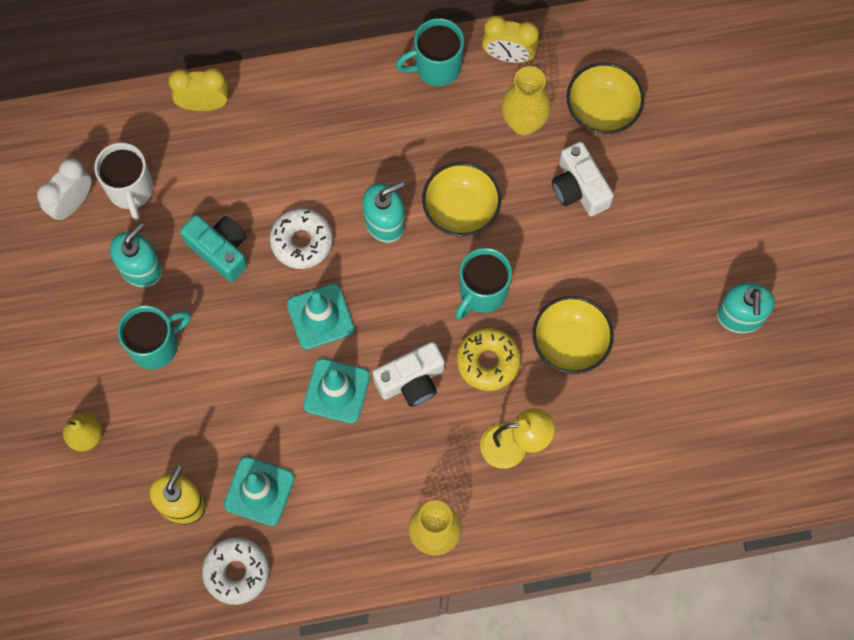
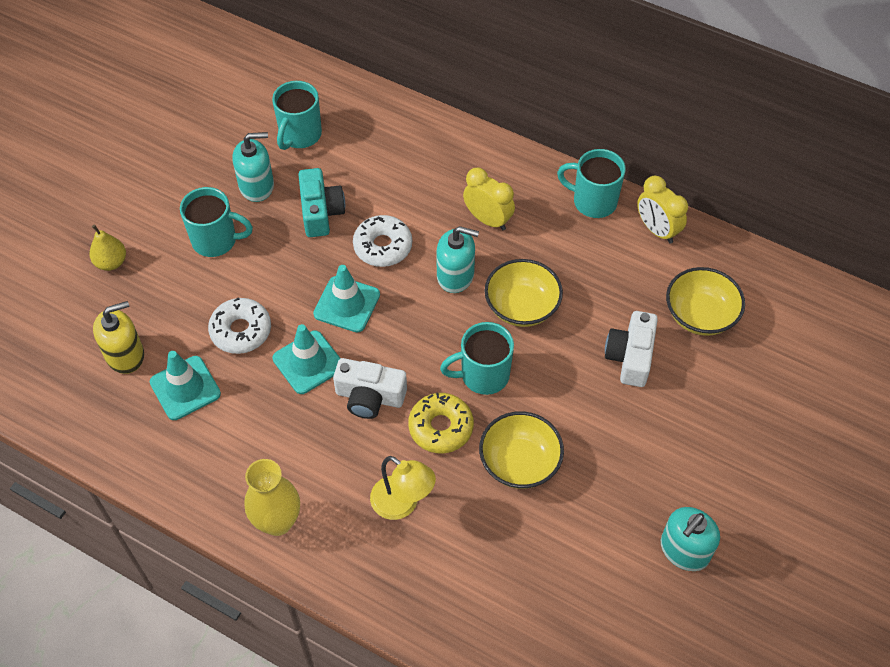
camera: 40 degrees right, 15 degrees down
white clock [37,159,92,221] -> none
white mug [94,143,153,220] -> turquoise mug [272,81,322,150]
yellow clock [168,68,228,111] -> yellow clock moved to [463,167,515,230]
white donut [202,537,269,605] -> white donut moved to [208,297,271,354]
yellow vase [501,66,551,135] -> none

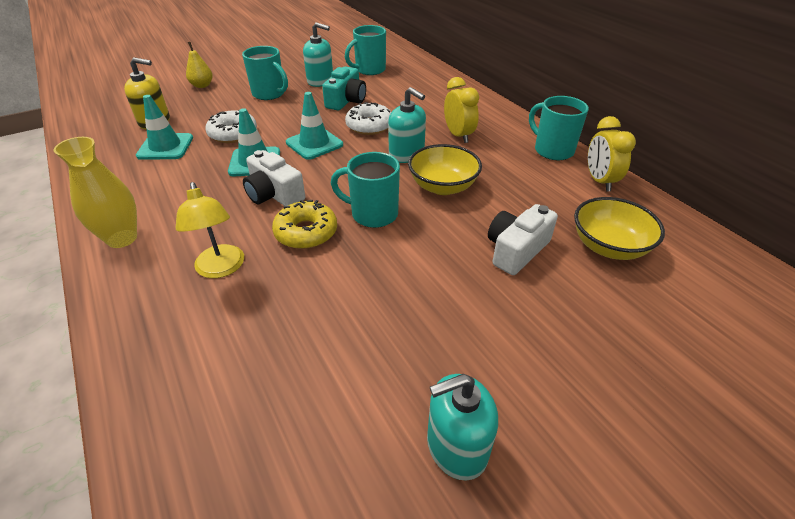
camera: 30 degrees right, 15 degrees down
yellow bowl [479,411,564,489] -> none

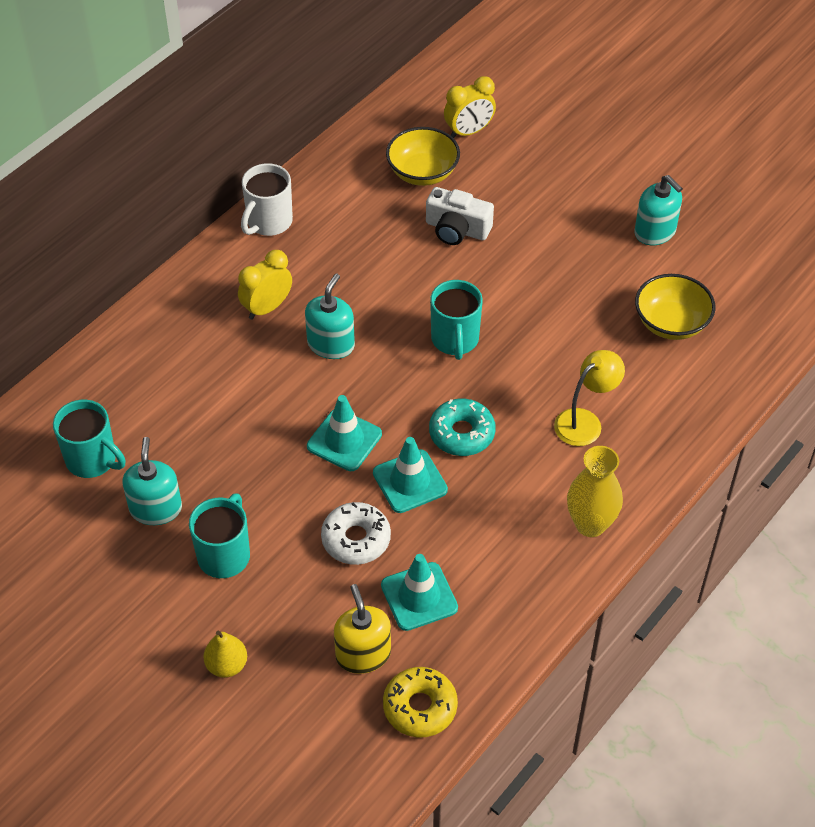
camera: 110 degrees left, 10 degrees up
white camera [243,150,305,206] -> turquoise donut [429,399,496,456]
yellow donut [272,200,337,249] -> yellow donut moved to [383,667,458,738]
turquoise camera [322,67,366,110] -> none
white donut [345,102,391,135] -> none
yellow bowl [408,144,482,195] -> yellow bowl moved to [635,274,715,340]
turquoise mug [529,96,589,160] -> white mug [241,163,293,236]
yellow clock [588,116,636,192] -> yellow clock moved to [444,76,496,138]

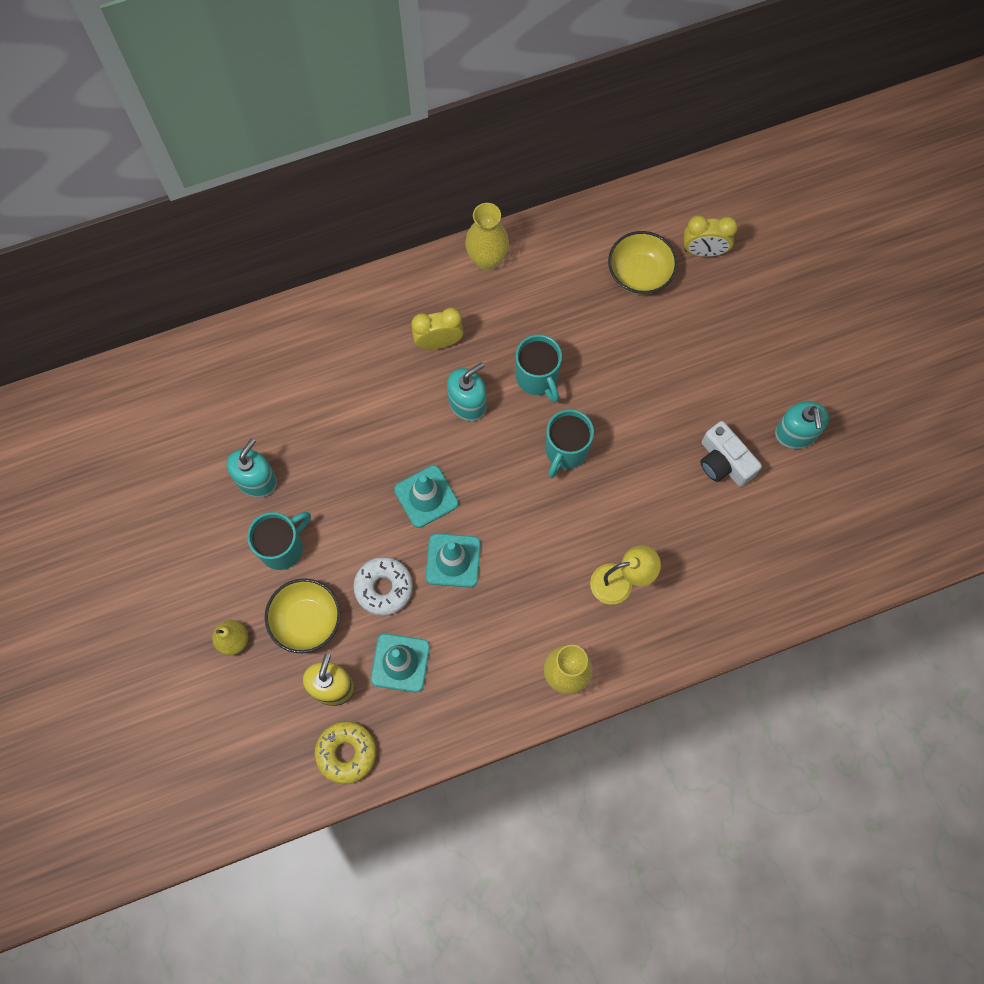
camera: 30 degrees right, 20 degrees up
turquoise mug [53,400,126,478] -> turquoise mug moved to [516,335,562,403]
white mug [241,163,293,236] -> yellow vase [465,203,509,271]
white camera [426,187,494,245] -> white camera moved to [700,421,762,487]
turquoise donut [429,399,496,456] -> none
yellow bowl [635,274,715,340] -> yellow bowl moved to [265,578,341,653]

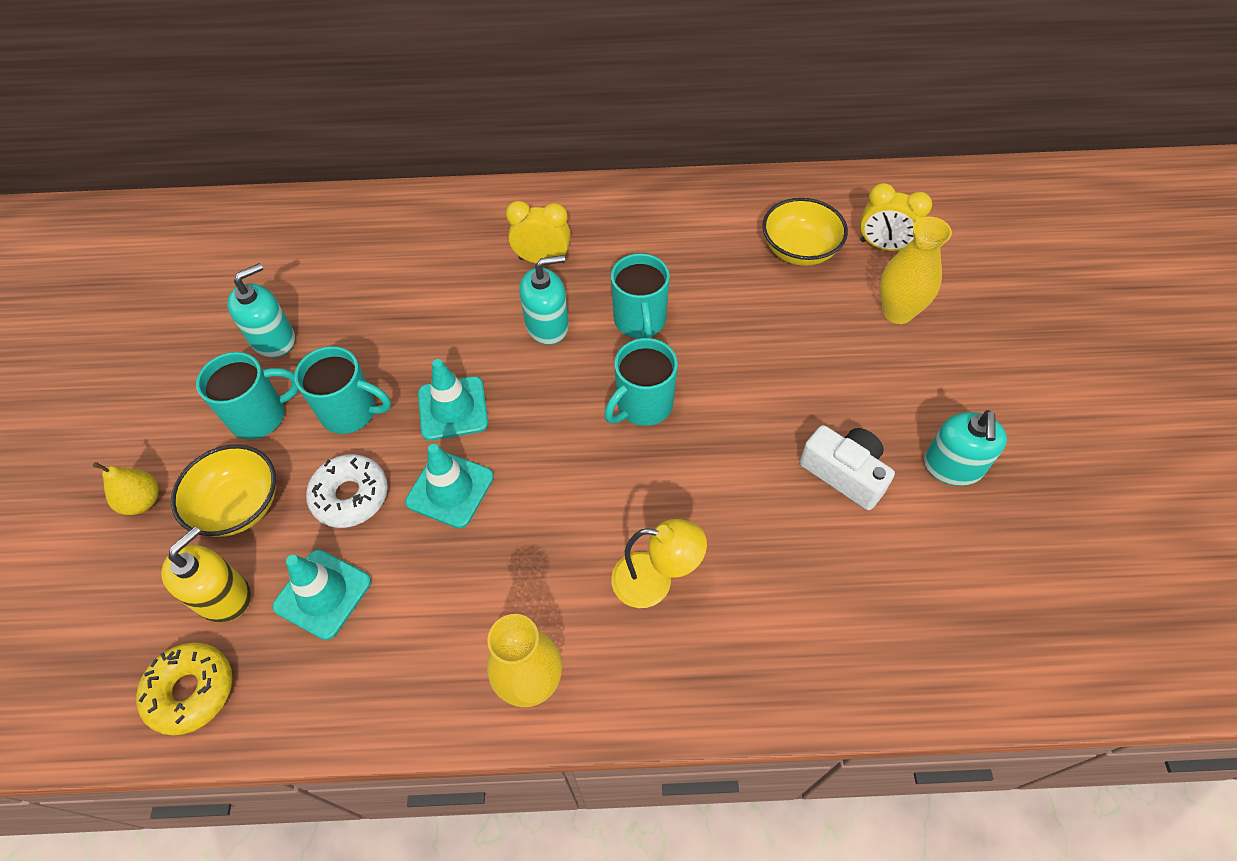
camera: 20 degrees right, 15 degrees down
yellow vase [465,203,509,271] -> yellow vase moved to [880,217,952,324]
white camera [700,421,762,487] -> white camera turned 150 degrees clockwise [799,425,895,510]
none -> turquoise mug [294,346,391,434]

